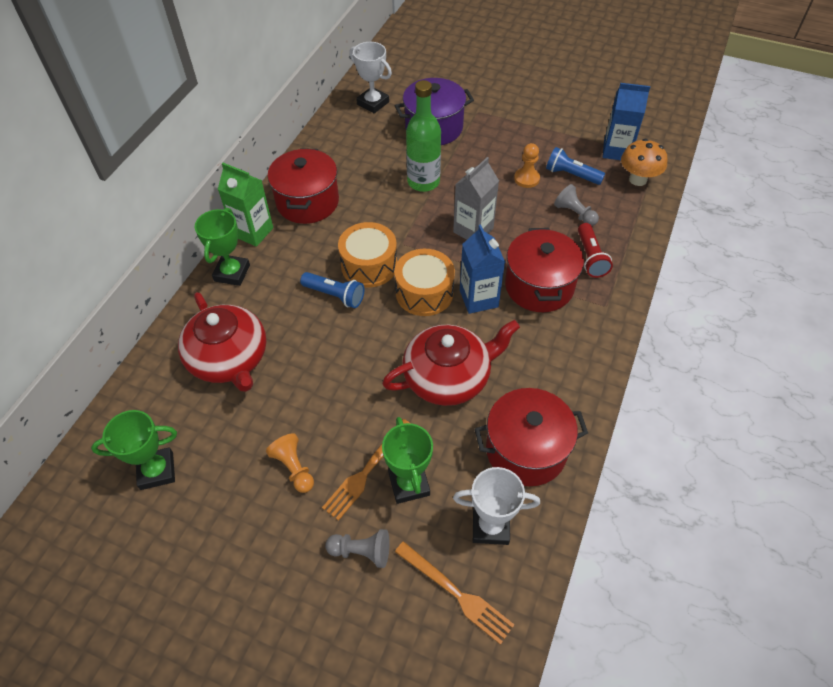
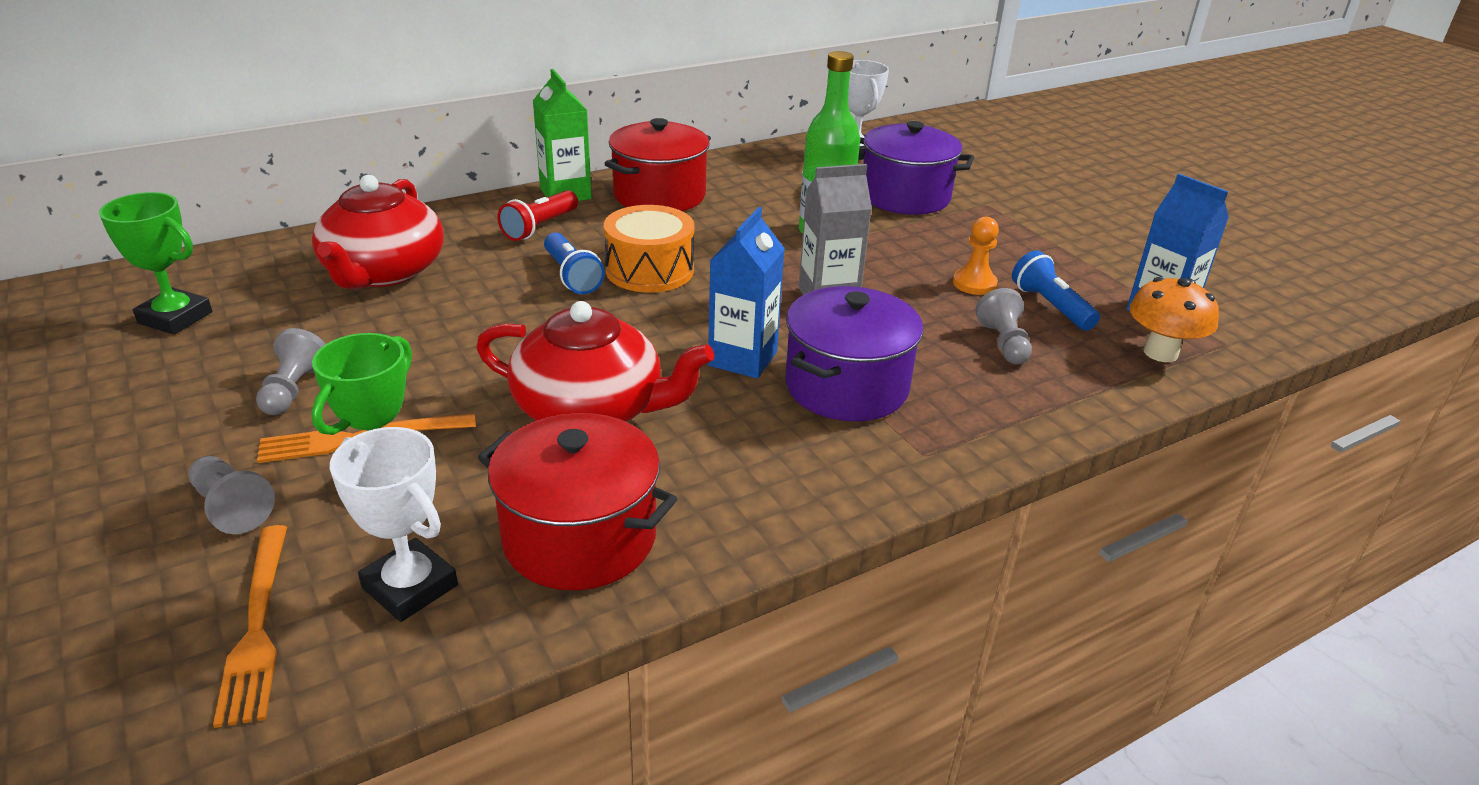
camera: 35 degrees right, 20 degrees down
green trophy [195,208,250,286] -> none
orange pawn [266,433,314,493] -> grey pawn [256,328,326,415]
orange drum [394,249,455,316] -> none
red pot [505,228,584,312] -> purple pot [785,286,923,421]
red flashlight [578,223,613,278] -> red flashlight moved to [497,190,578,241]

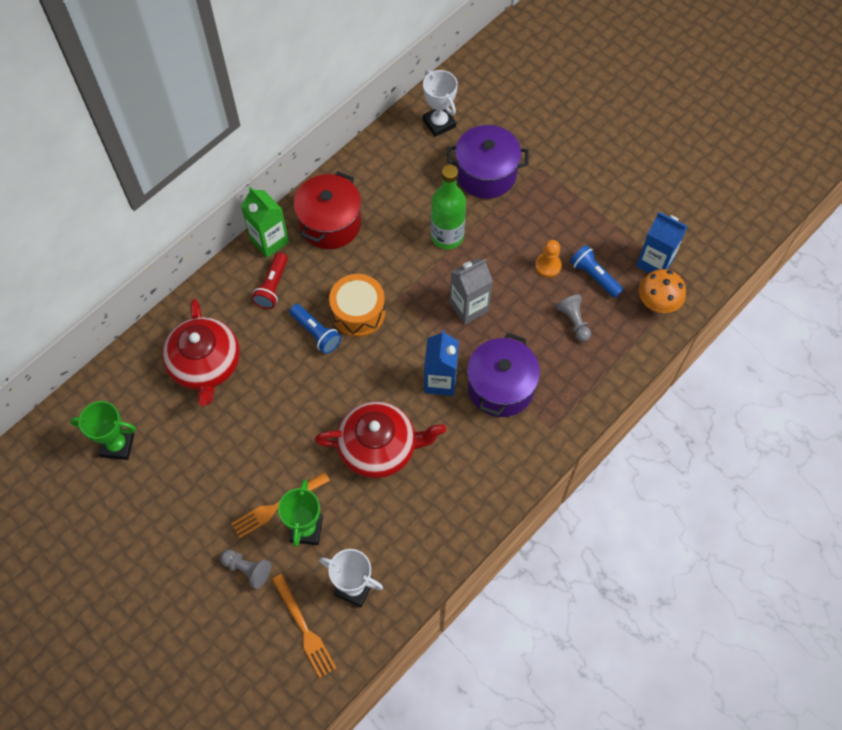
camera: 15 degrees left, 30 degrees up
grey pawn [256,328,326,415] -> none
red pot [478,413,677,590] -> none

